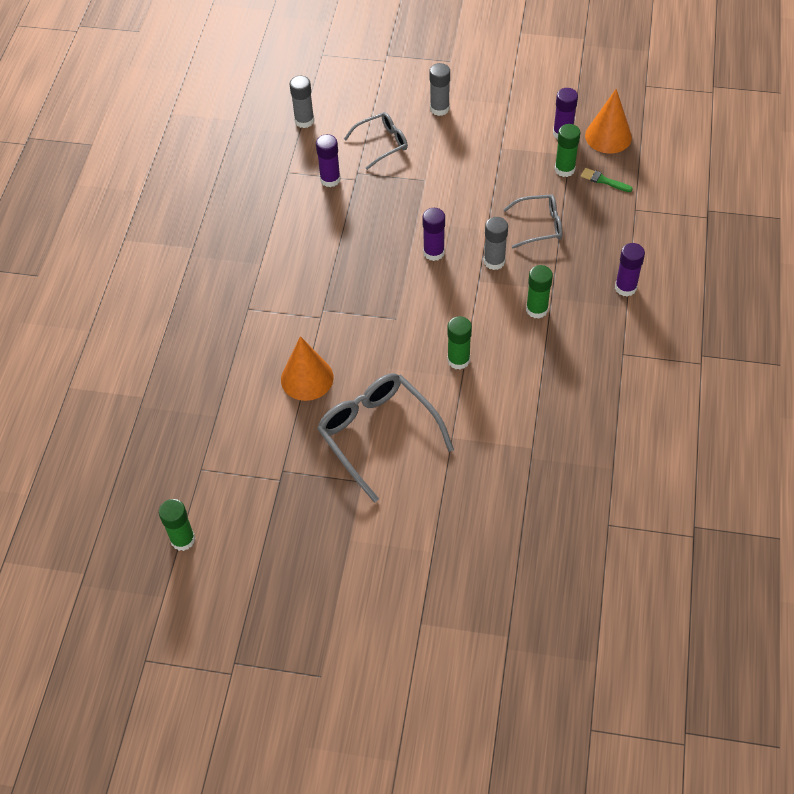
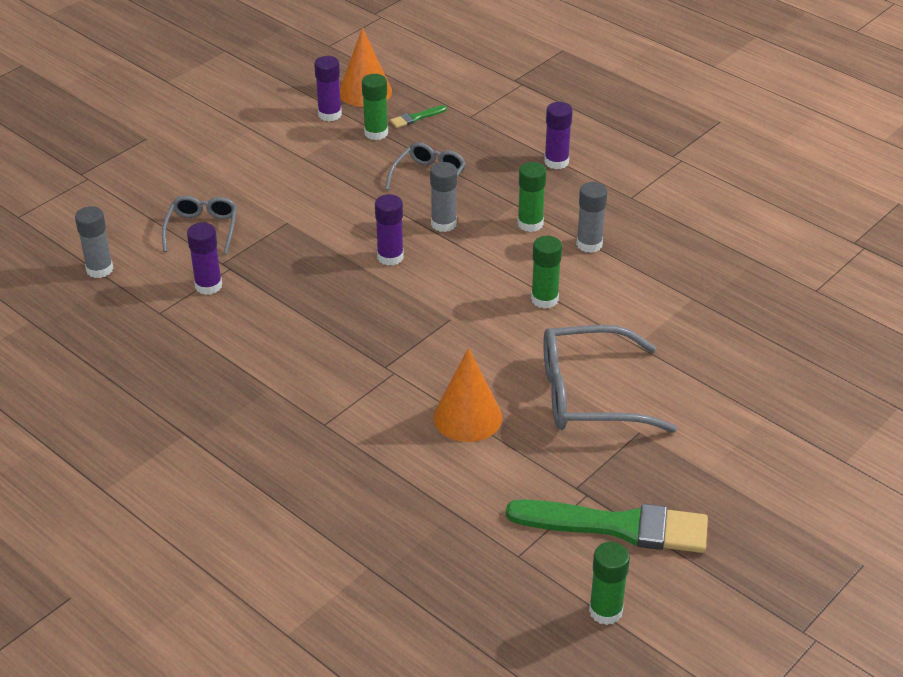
camera: 60 degrees left, 15 degrees down
grey glue stick [429,63,450,116] -> grey glue stick moved to [576,182,607,253]
none -> green brush [506,499,708,553]

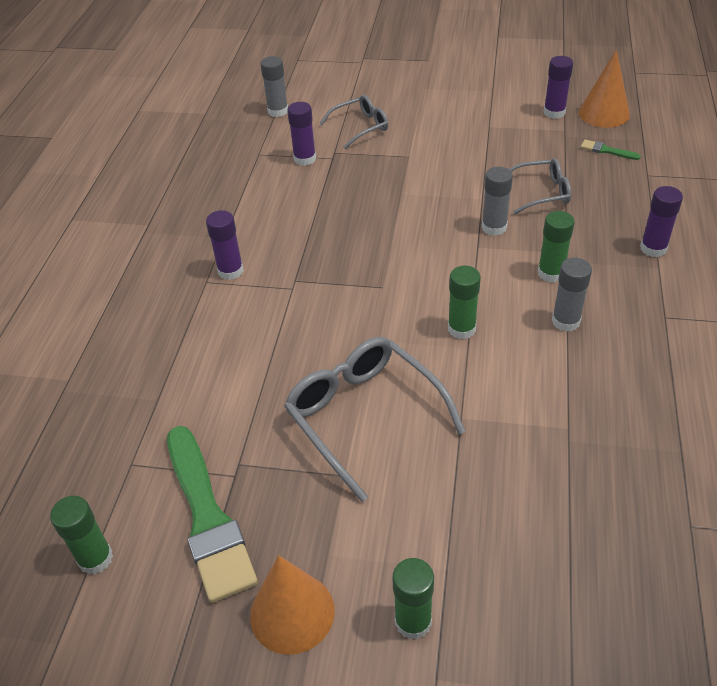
camera: 60 degrees right, 5 degrees up
green glue stick [362,74,388,140] -> green glue stick moved to [392,558,434,640]
purple glue stick [375,194,404,266] -> purple glue stick moved to [206,210,244,280]
orange cone [433,348,502,442] -> orange cone moved to [250,555,335,655]

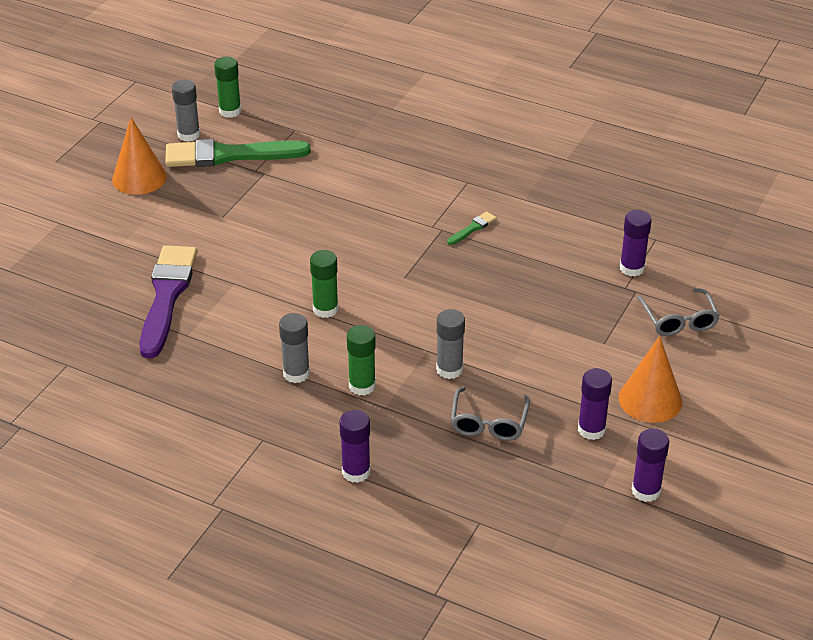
camera: 105 degrees right, 5 degrees down
purple glue stick [206,210,244,280] -> purple glue stick moved to [578,368,612,440]
grey glue stick [260,56,288,117] -> grey glue stick moved to [172,80,200,142]
grey glasses [284,337,465,502] -> none
green glue stick [392,558,434,640] -> none
orange cone [579,50,630,128] -> orange cone moved to [619,336,682,423]
green brush [581,140,641,160] -> green brush moved to [447,211,496,245]
none -> purple brush [139,245,197,358]

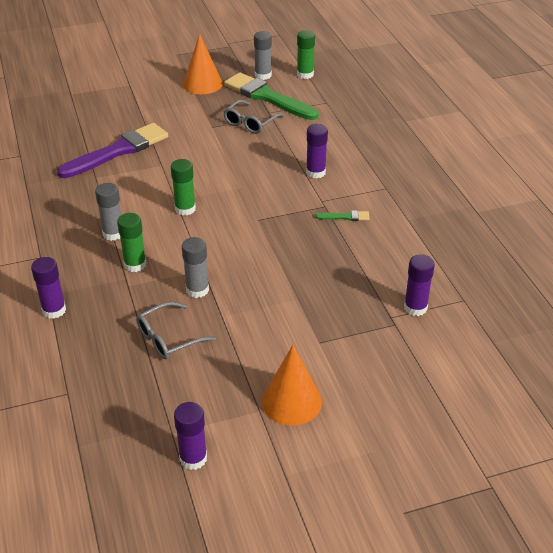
camera: 45 degrees right, 0 degrees up
purple glue stick [578,368,612,440] -> purple glue stick moved to [306,124,328,178]
grey glasses [637,288,720,336] -> grey glasses moved to [223,100,284,134]

